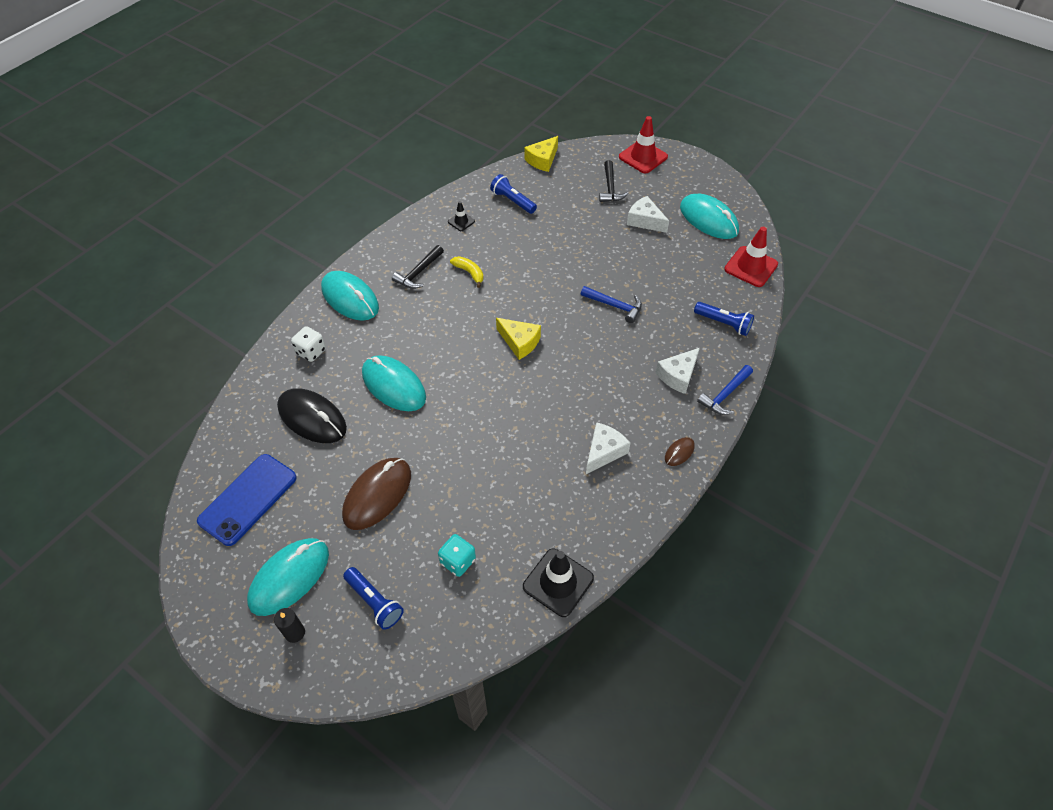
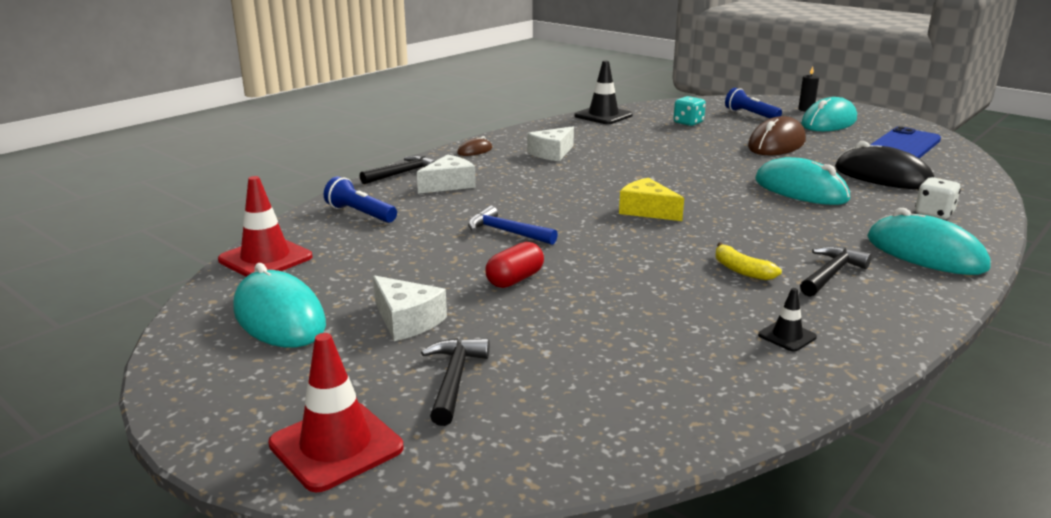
camera: 175 degrees left, 30 degrees down
blue flashlight [490,174,537,214] -> none
yellow cheese [524,136,558,172] -> none
blue hammer [697,365,753,415] -> black hammer [360,155,436,184]
none -> red capsule [485,242,544,288]

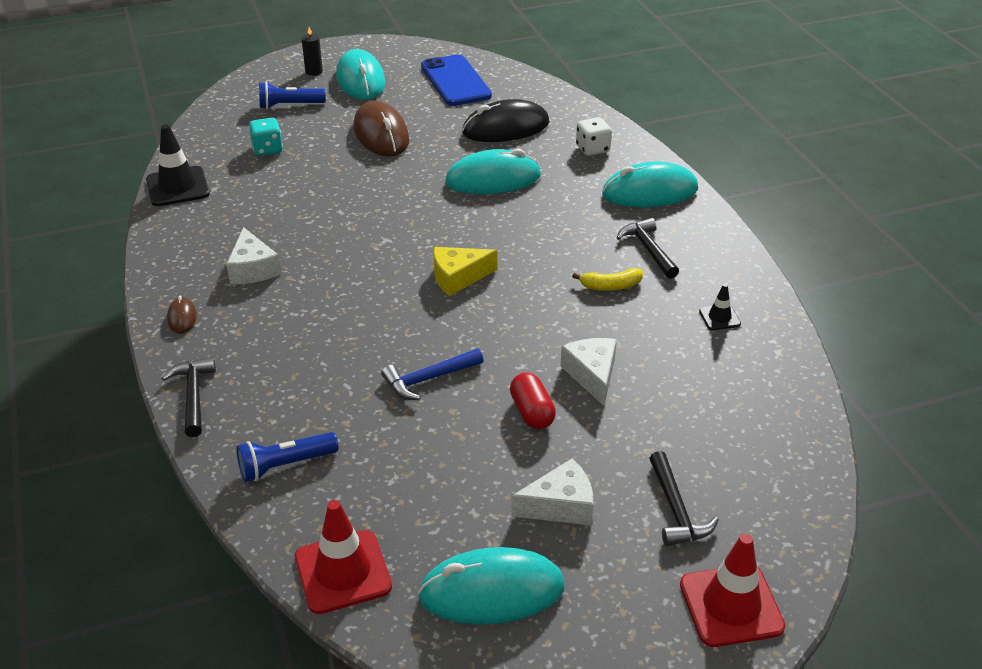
camera: 60 degrees left, 15 degrees up
white cheese [417,154,476,194] -> white cheese moved to [560,338,617,406]
black hammer [421,338,490,426] -> black hammer turned 135 degrees counterclockwise [649,451,719,546]

